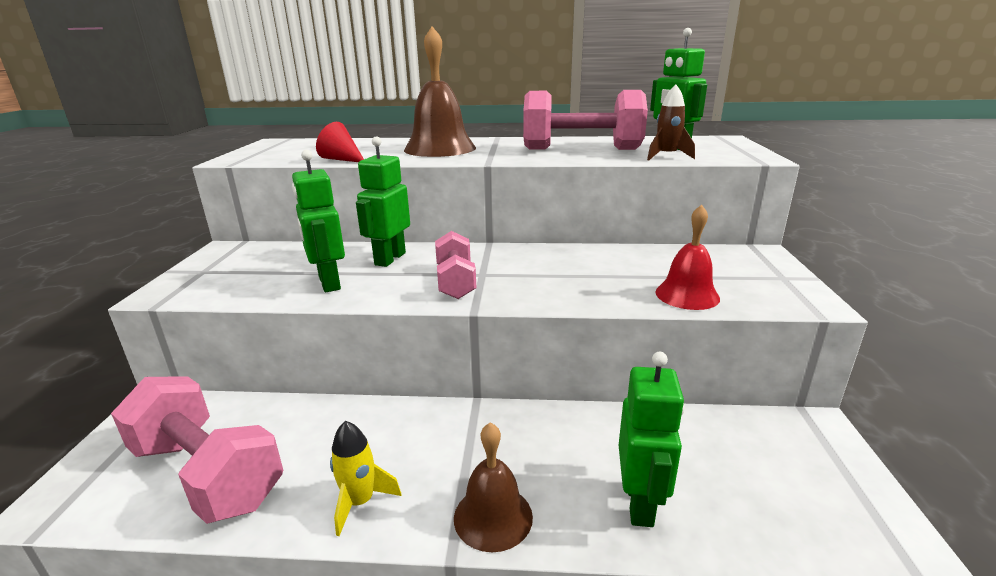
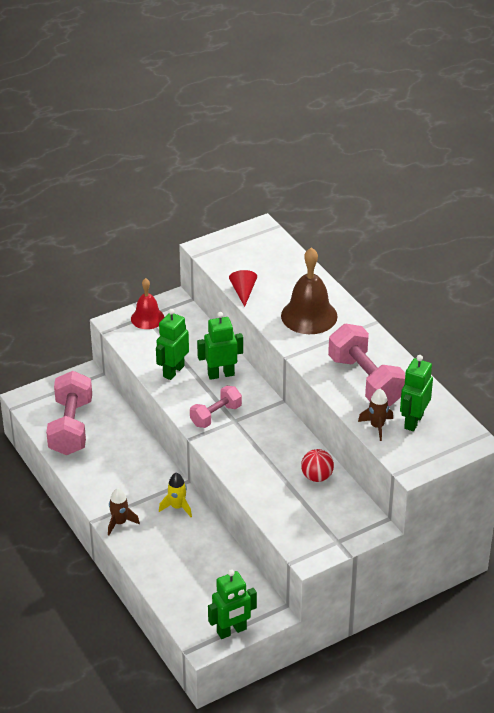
camera: 55 degrees right, 15 degrees up
yellow rocket [330,421,402,536] -> yellow rocket moved to [159,473,192,517]
brown bell [454,422,533,552] -> brown rocket [108,488,140,535]
green robot [619,352,685,527] -> green robot moved to [208,569,257,639]
red bell [655,205,720,310] -> red bell moved to [131,278,164,329]
none -> red ball [301,449,334,482]

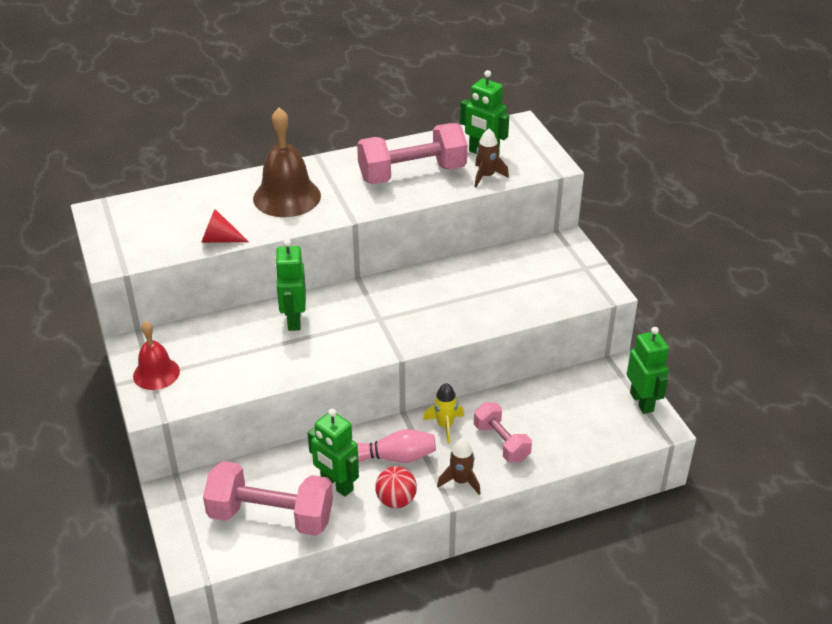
camera: 80 degrees left, 0 degrees up
green robot [156,309,189,380] -> green robot moved to [308,409,359,497]
pink dumbbell [190,385,242,428] -> pink dumbbell moved to [474,402,532,462]
red ball [301,449,334,482] -> red ball moved to [375,466,417,508]
none -> pink bowling pin [357,429,436,463]

